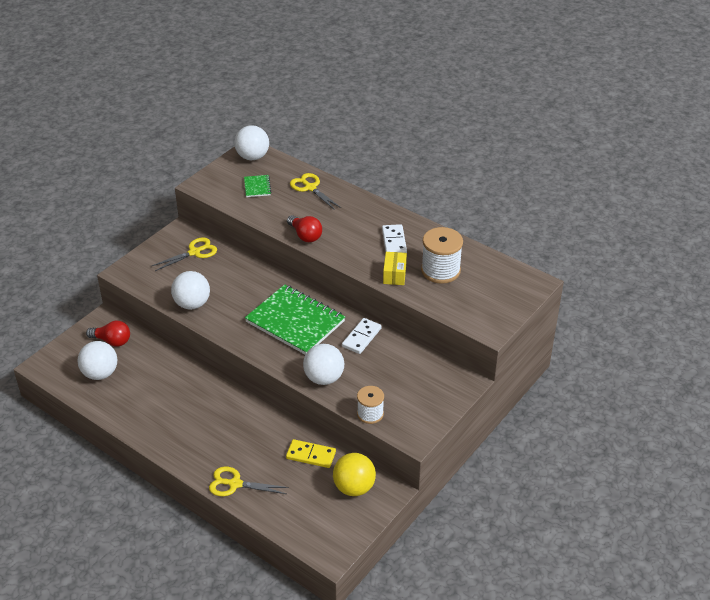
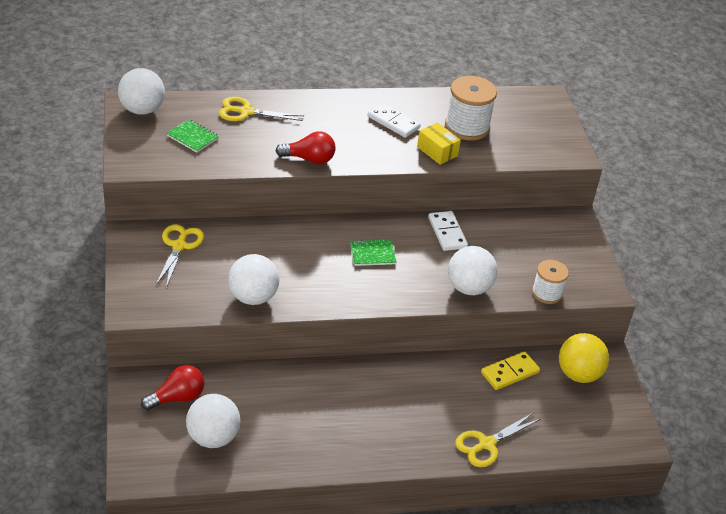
camera: 50 degrees left, 0 degrees up
green notebook [245,284,345,355] -> green notebook [350,239,396,266], size x0.43

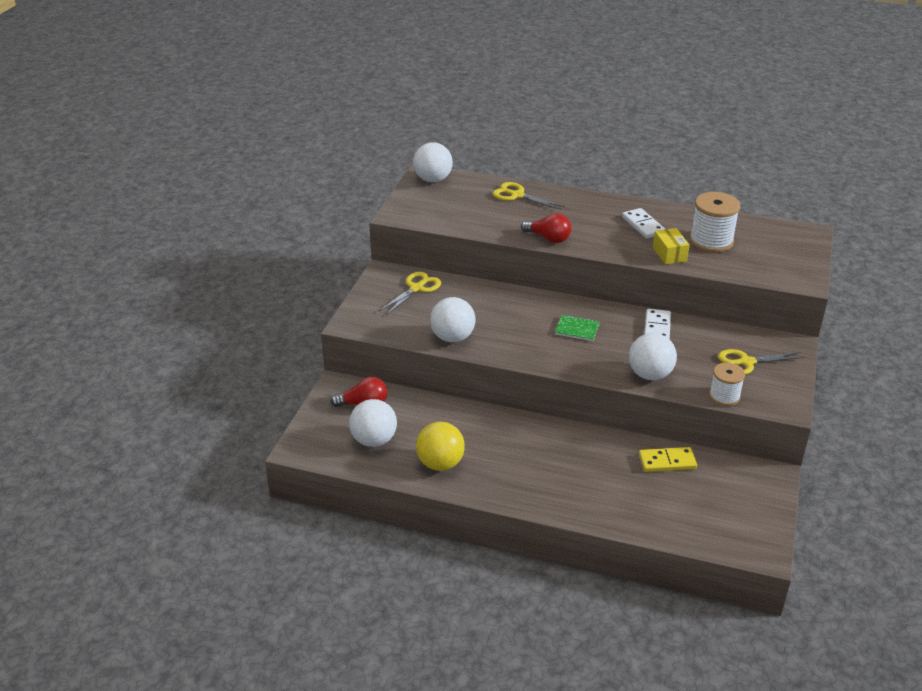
camera: 30 degrees right, 5 degrees down
green notebook [166,119,219,153] -> none
yellow scissors [455,413,541,467] -> yellow scissors moved to [718,349,805,375]
yellow ball [559,333,609,383] -> yellow ball moved to [416,422,465,471]

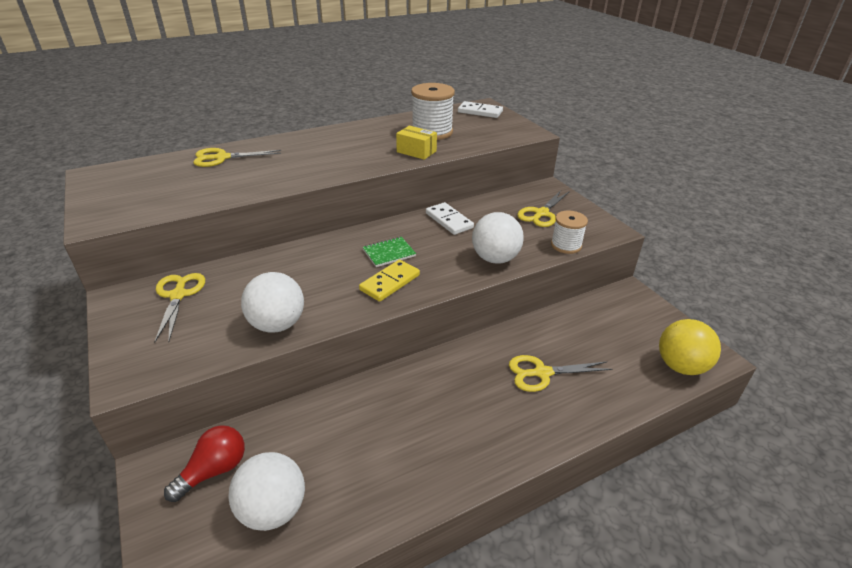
camera: 45 degrees left, 0 degrees up
white ball [413,142,453,182] -> none
yellow ball [416,422,465,471] -> yellow ball moved to [659,319,721,375]
red light bulb [521,213,571,243] -> none
white domino [622,208,665,239] -> white domino moved to [458,101,503,118]
yellow domino [639,447,697,472] -> yellow domino moved to [359,260,420,302]
none -> yellow scissors [509,355,612,392]

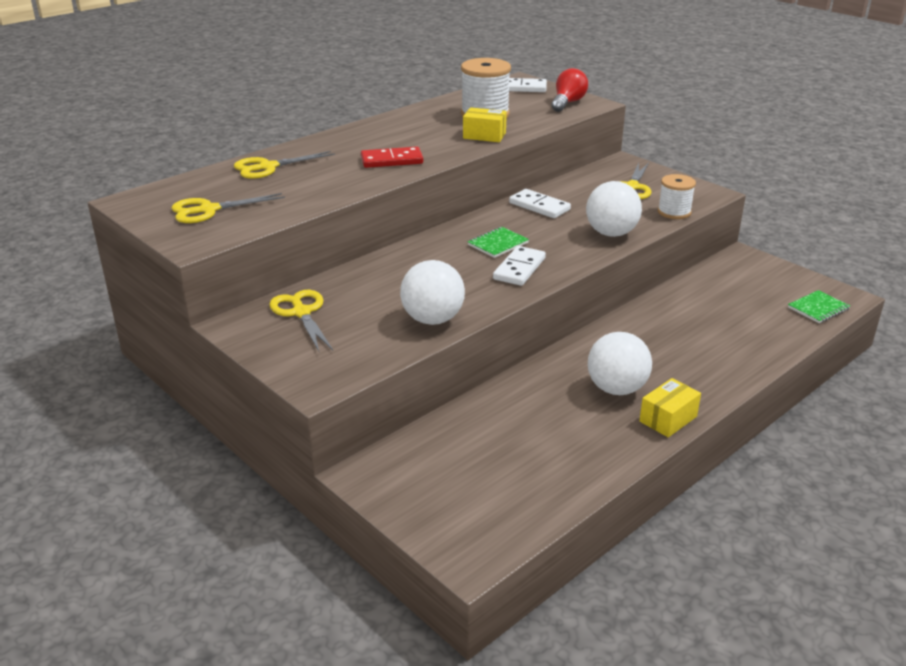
camera: 15 degrees left, 5 degrees down
red light bulb [164,425,245,502] -> red light bulb moved to [551,68,588,112]
white ball [228,452,305,531] -> white ball moved to [588,332,652,395]
yellow domino [359,260,420,302] -> white domino [493,246,546,286]
yellow scissors [509,355,612,392] -> yellow scissors moved to [172,193,285,223]
yellow ball [659,319,721,375] -> green notebook [788,290,850,323]
none -> red domino [361,147,423,168]
none -> yellow box [639,378,701,437]

